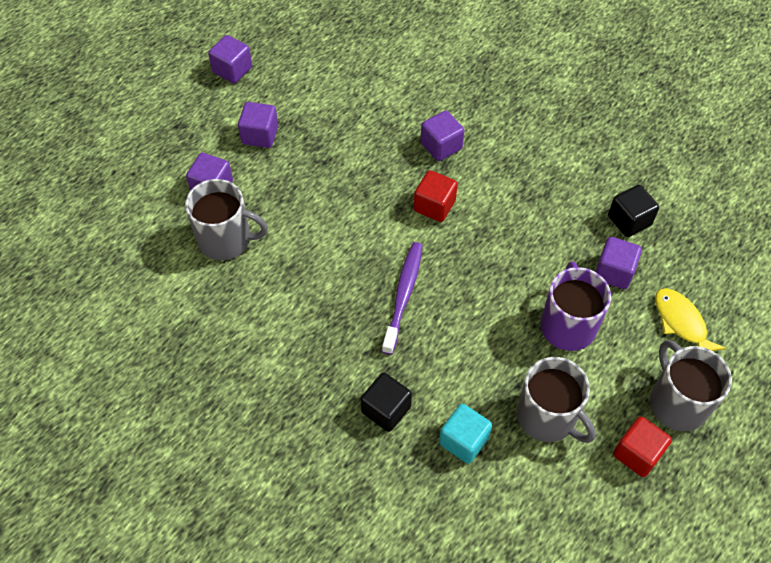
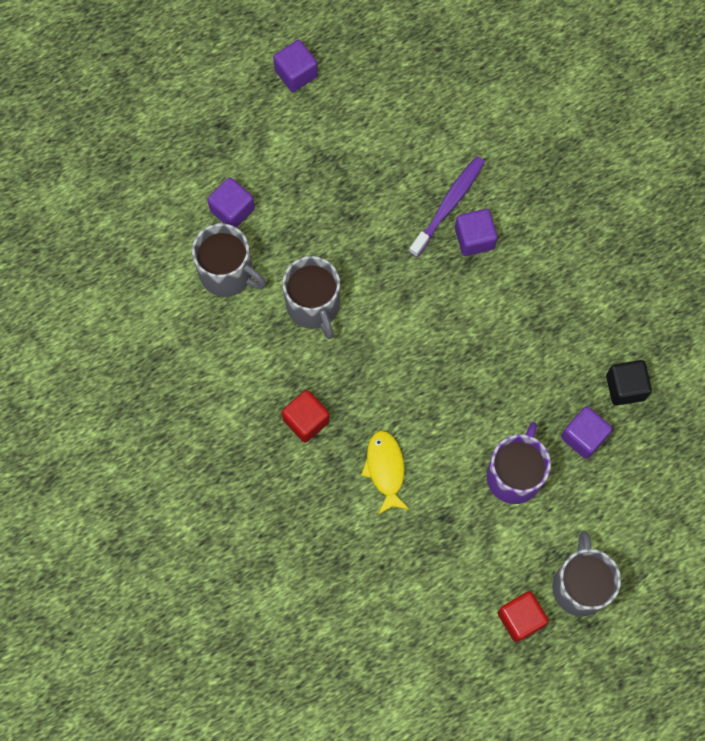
camera: 20 degrees right, 15 degrees up
purple cube [238,102,278,148] -> none
black cube [361,373,412,432] -> none
purple toothbrush [382,242,423,355] -> purple toothbrush moved to [409,156,485,257]
red cube [414,170,458,222] -> red cube moved to [282,390,330,443]
turquoise cube [439,404,492,464] -> none
grey mug [517,357,596,443] -> grey mug moved to [283,256,340,339]
yellow fish [655,288,726,351] -> yellow fish moved to [361,430,410,515]

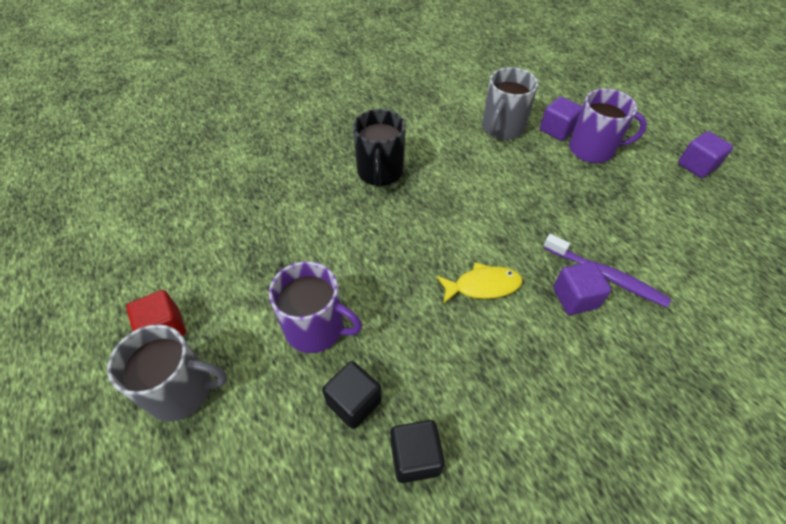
camera: 90 degrees right, 20 degrees down
red cube [282,390,330,443] -> black mug [353,109,405,187]
grey mug [283,256,340,339] -> none
yellow fish [361,430,410,515] -> yellow fish moved to [436,262,523,304]
purple cube [561,407,612,459] -> black cube [322,361,382,429]
none -> purple mug [569,89,647,163]

